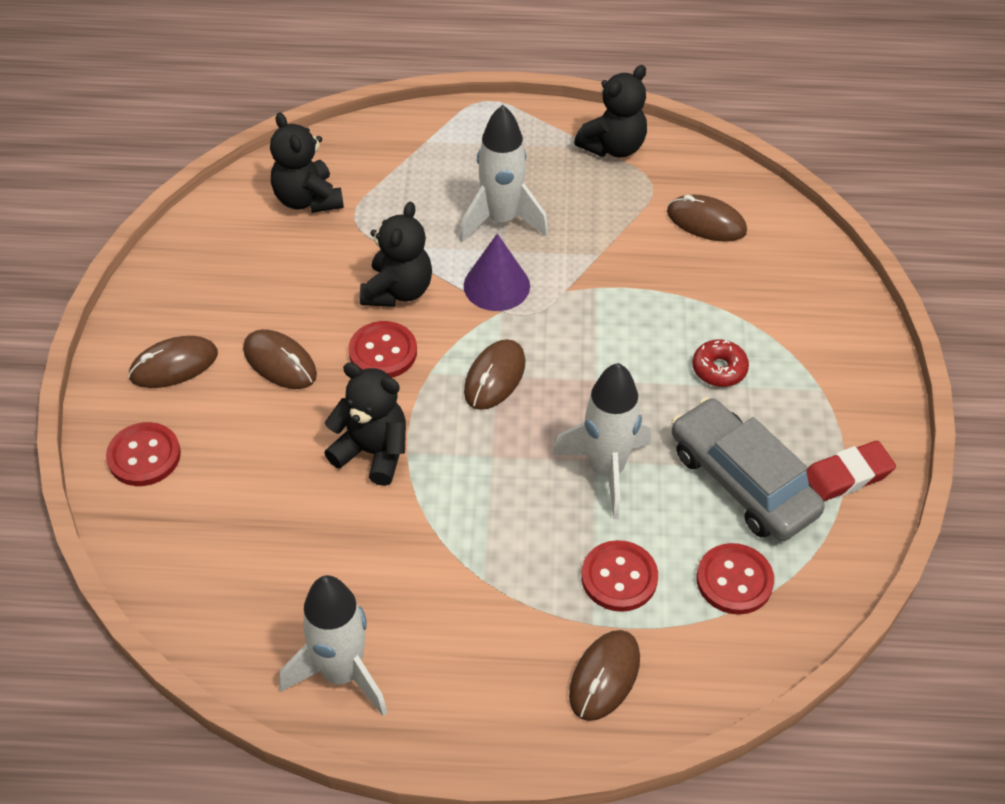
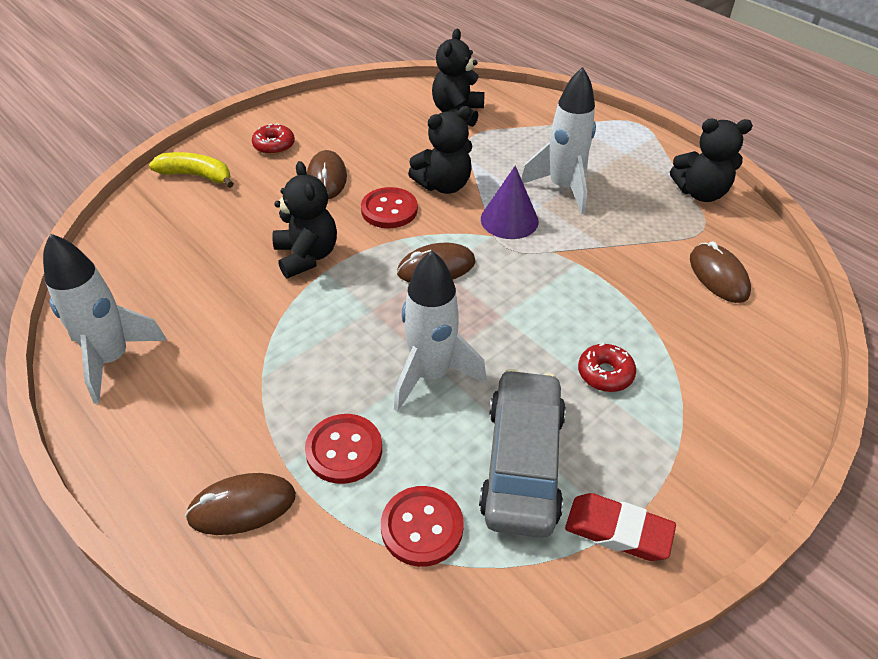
camera: 45 degrees right, 5 degrees down
red button [106,422,181,486] -> yellow banana [149,152,234,188]
brown mouse [128,336,218,388] -> red donut [252,124,295,155]

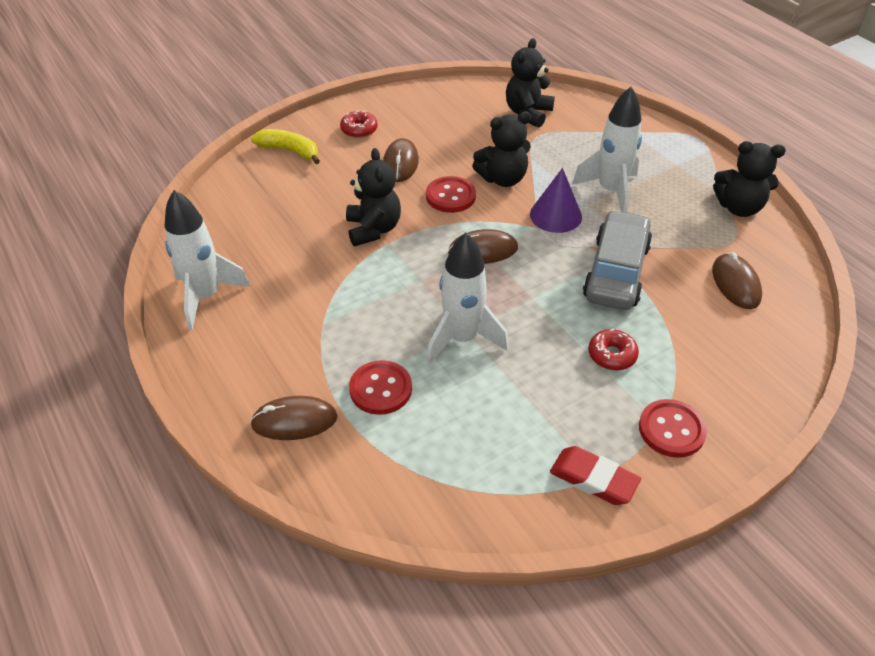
camera: 10 degrees right, 0 degrees up
red button [381,486,464,567] -> red button moved to [639,399,707,458]
grey car [479,369,566,538] -> grey car moved to [583,210,652,310]

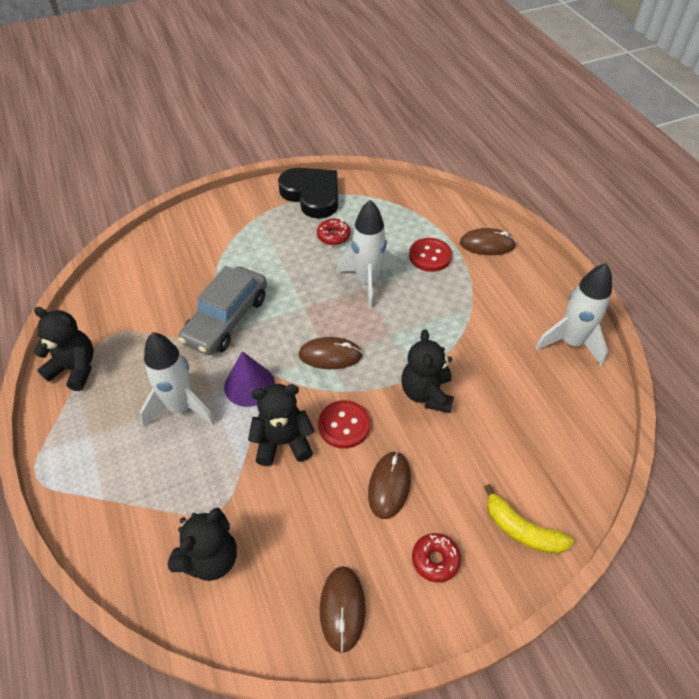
camera: 170 degrees left, 5 degrees up
red eraser [550,446,641,505] -> black heart [278,168,338,219]
red donut [588,329,639,370] -> red donut moved to [317,219,350,245]
red button [639,399,707,458] -> none
brown mouse [712,252,762,309] -> brown mouse moved to [320,566,366,653]

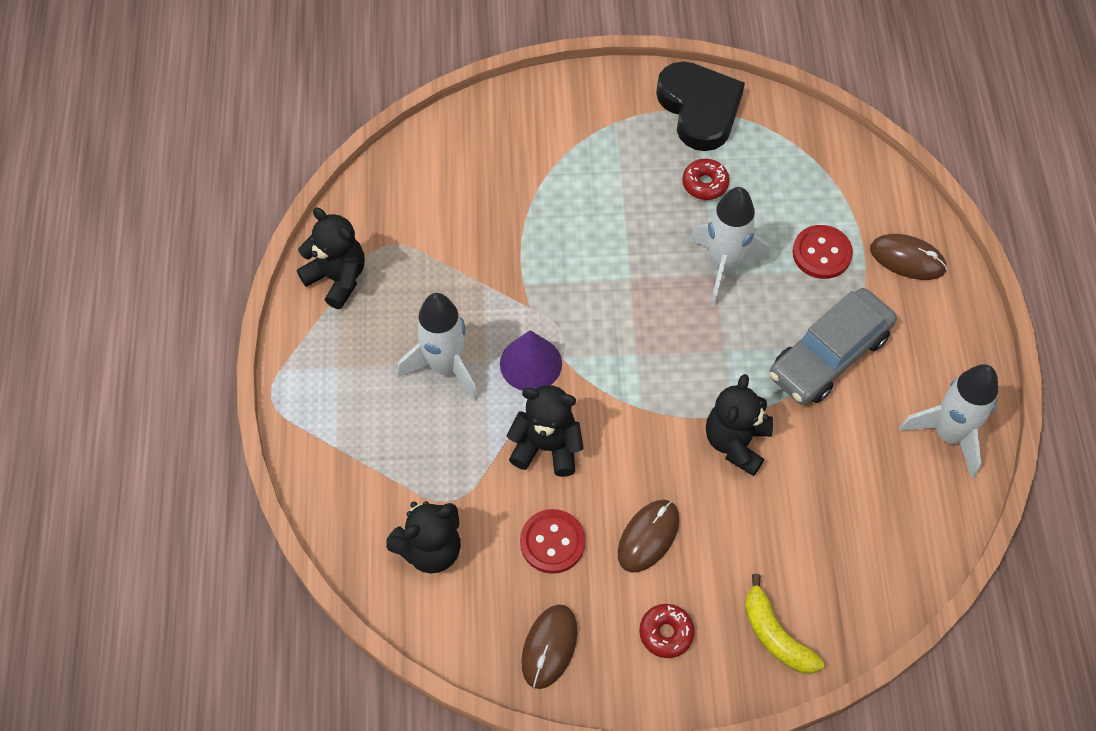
camera: 20 degrees right, 10 degrees up
grey car [178,266,267,355] -> grey car moved to [769,288,897,405]
brown mouse [299,337,363,369] -> none
red button [318,400,370,449] -> red button moved to [520,509,585,574]

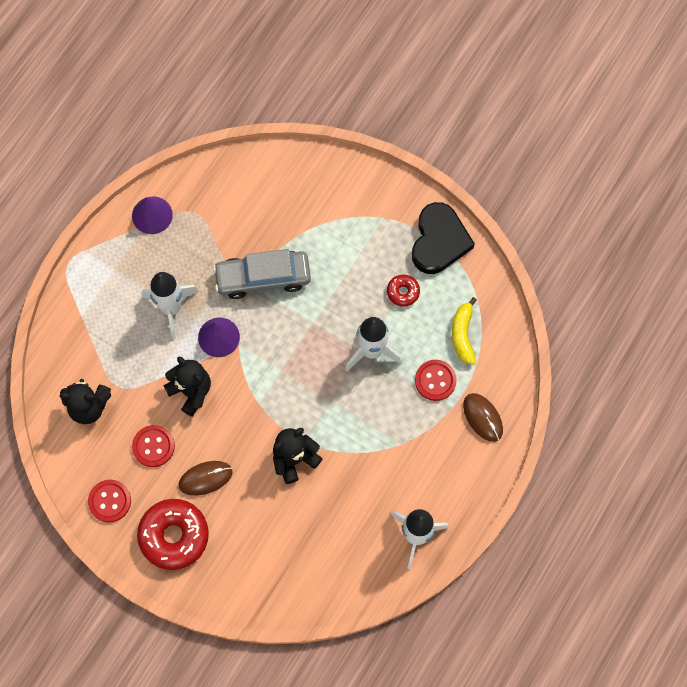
camera: 35 degrees right, 10 degrees up
black teddy bear [297,208,365,309] -> purple cone [132,197,173,234]
brown mouse [521,604,578,689] -> red button [88,480,131,523]
red donut [639,604,695,658] -> red donut [137,499,209,570], size x2.02
yellow banana [745,574,824,674] -> yellow banana moved to [452,297,477,365]
grey car [769,288,897,405] -> grey car moved to [213,249,311,299]

